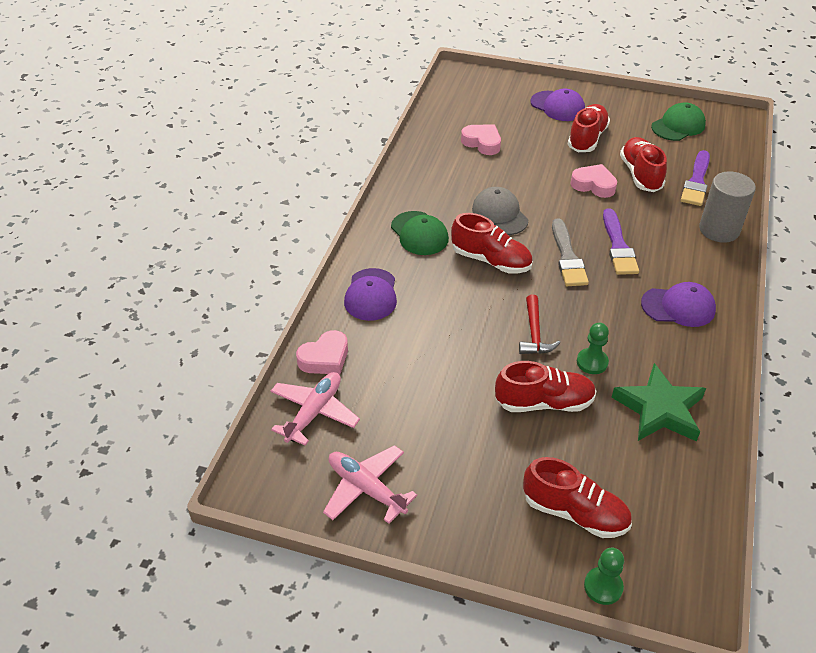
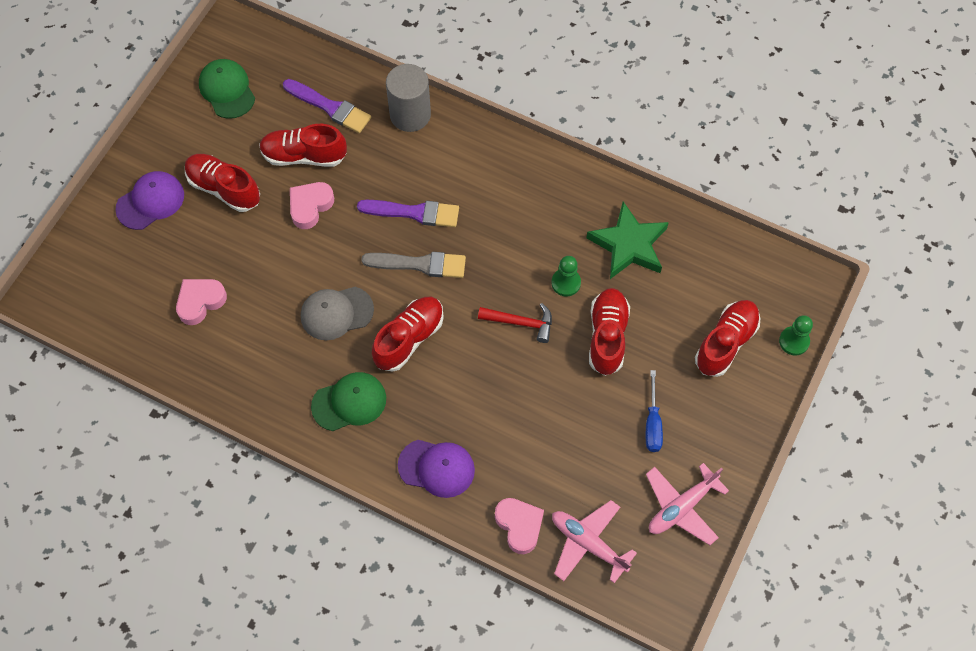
camera: 80 degrees left, 20 degrees up
purple cap [641,282,716,327] -> none
none -> blue screwdriver [646,370,663,452]

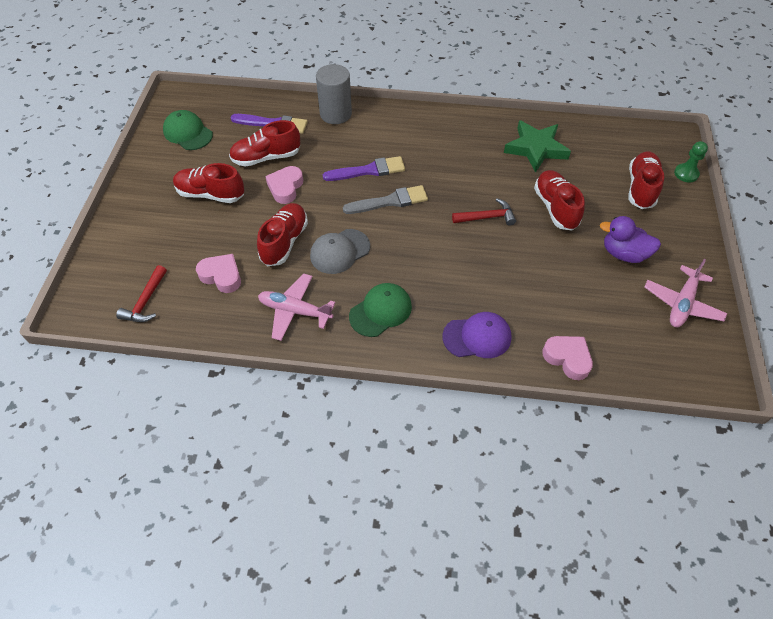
camera: 20 degrees left, 10 degrees down
purple cap [115,171,184,230] -> none
pink heart [176,279,227,325] -> pink heart turned 90 degrees clockwise [196,254,241,293]
red shoe [372,297,444,372] -> red shoe moved to [257,203,308,266]
green pawn [551,256,581,297] -> none
pink plane [552,500,637,583] -> pink plane moved to [258,273,336,341]
blue screwdriver [646,370,663,452] -> purple duck [600,216,661,263]
none -> red hammer [116,265,167,322]

